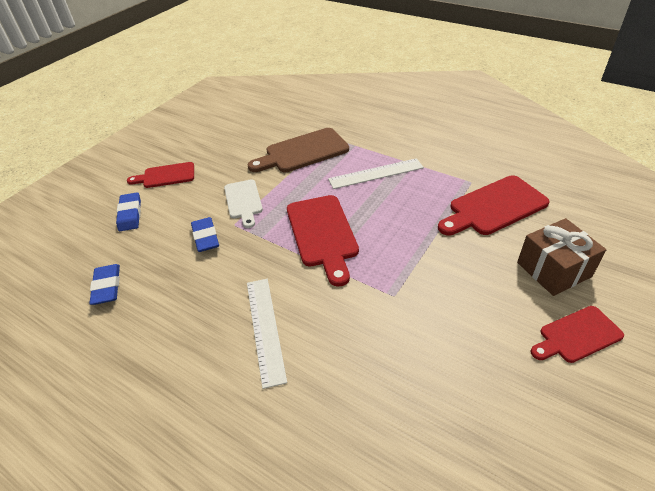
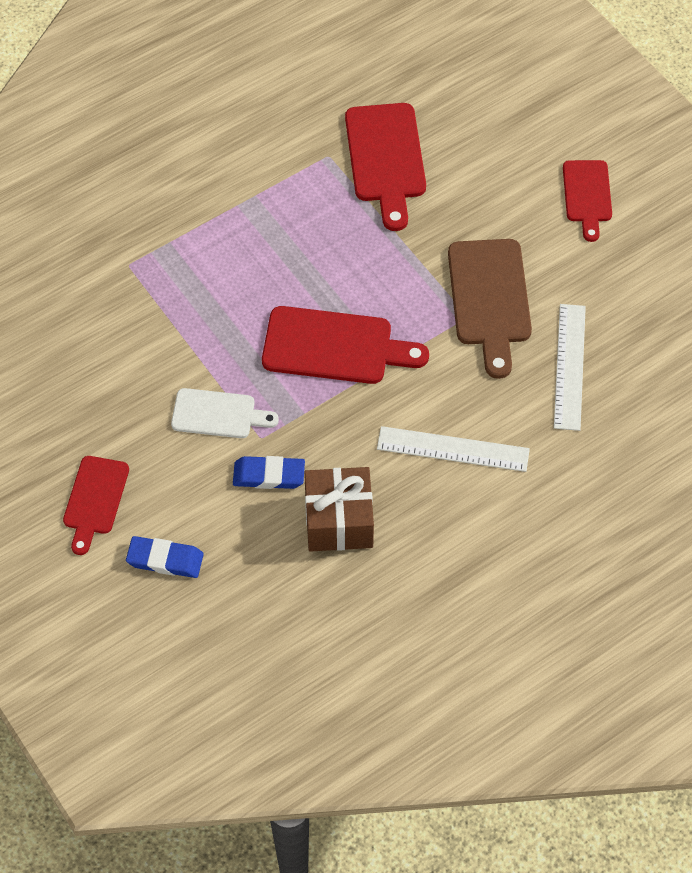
camera: 70 degrees left, 15 degrees up
blue eraser [89,264,120,305] -> none
brown cutting board [248,128,349,172] -> brown cutting board moved to [448,239,532,379]
white ruler [328,158,424,189] -> white ruler moved to [554,304,586,431]
brown gift [517,218,606,296] -> brown gift moved to [304,467,374,552]

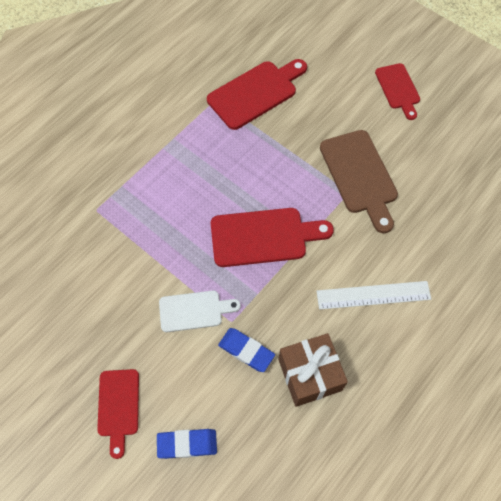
camera: 15 degrees left, 5 degrees up
blue eraser [233,456,305,489] -> blue eraser turned 45 degrees clockwise [218,328,275,372]
red cutting board [345,103,426,231] -> red cutting board turned 105 degrees counterclockwise [207,59,307,130]
white ruler [554,304,586,431] -> none

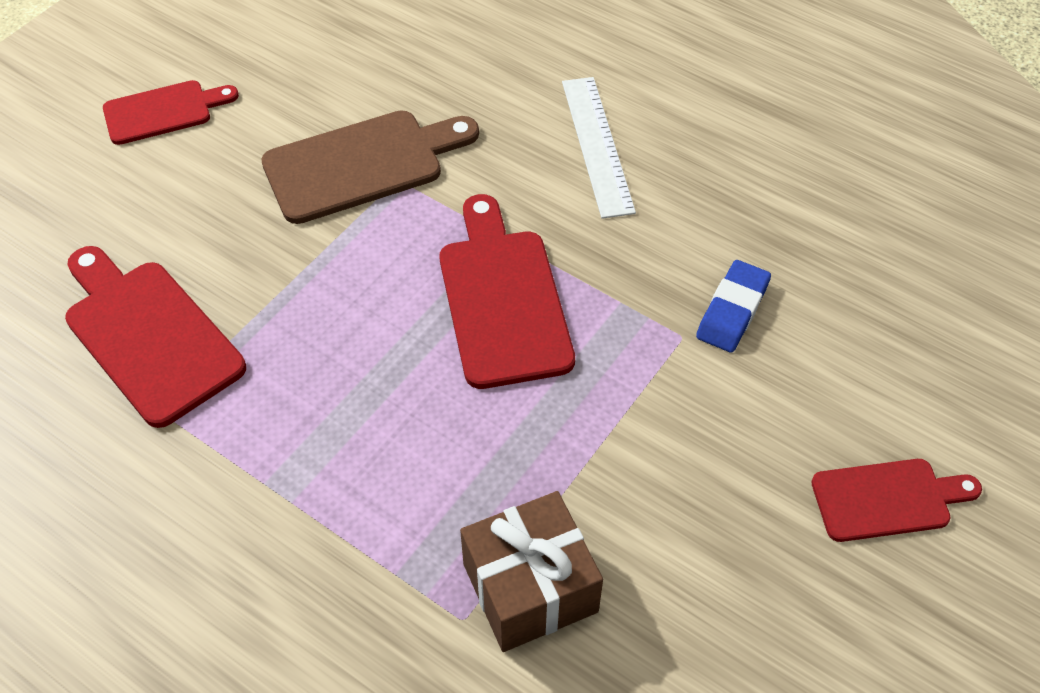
camera: 95 degrees left, 10 degrees down
blue eraser [157,429,217,459] -> none
white cutting board [159,290,241,332] -> none
brown gift [278,333,348,407] -> brown gift moved to [460,491,603,652]

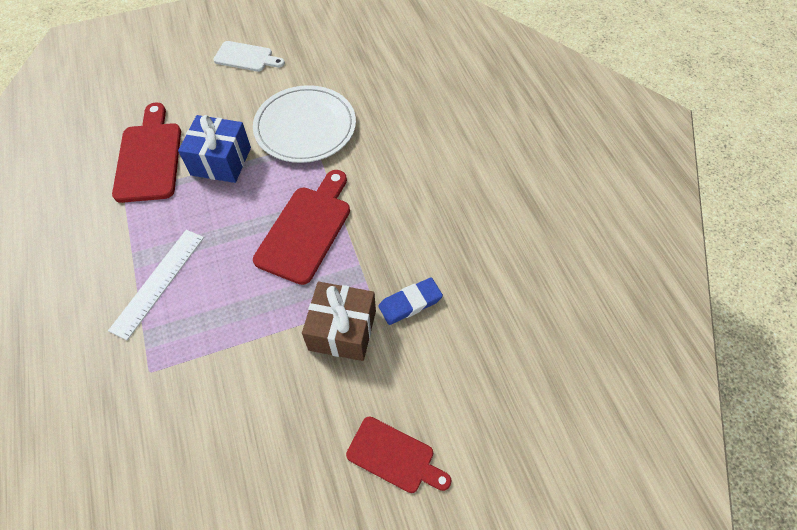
camera: 35 degrees right, 5 degrees up
red cutting board [103,80,239,145] -> white cutting board [213,41,285,72]
brown cutting board [261,110,479,224] -> white plate [253,85,356,163]
brown gift [460,491,603,652] -> brown gift moved to [302,282,376,361]
white ruler [562,77,636,219] -> white ruler moved to [108,230,204,340]
none -> blue gift [178,115,251,183]

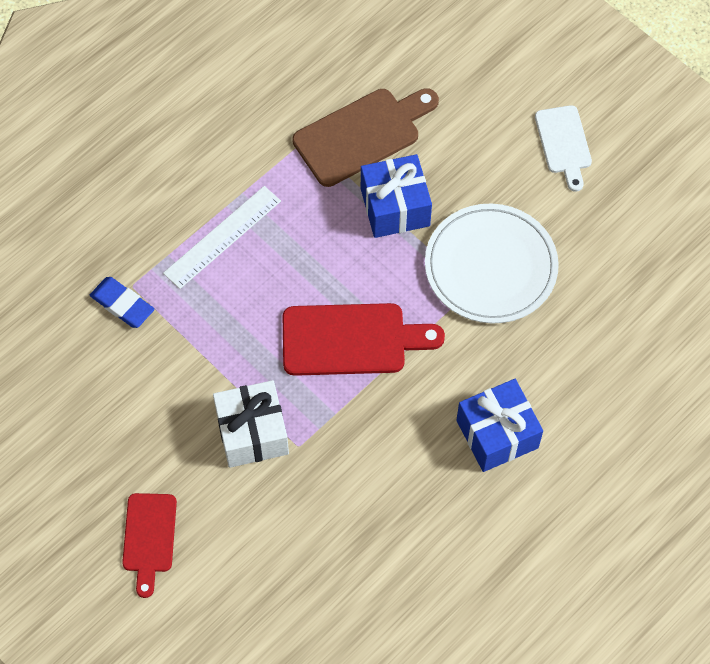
camera: 65 degrees right, 5 degrees up
white ruler [108,230,204,340] -> white ruler turned 45 degrees counterclockwise [163,186,281,289]
red cutting board [112,102,181,203] -> brown cutting board [292,88,439,187]
brown gift [302,282,376,361] -> white gift [213,380,289,468]
blue eraser [379,277,443,325] -> blue eraser moved to [90,277,155,328]
none -> blue gift [456,379,543,472]

